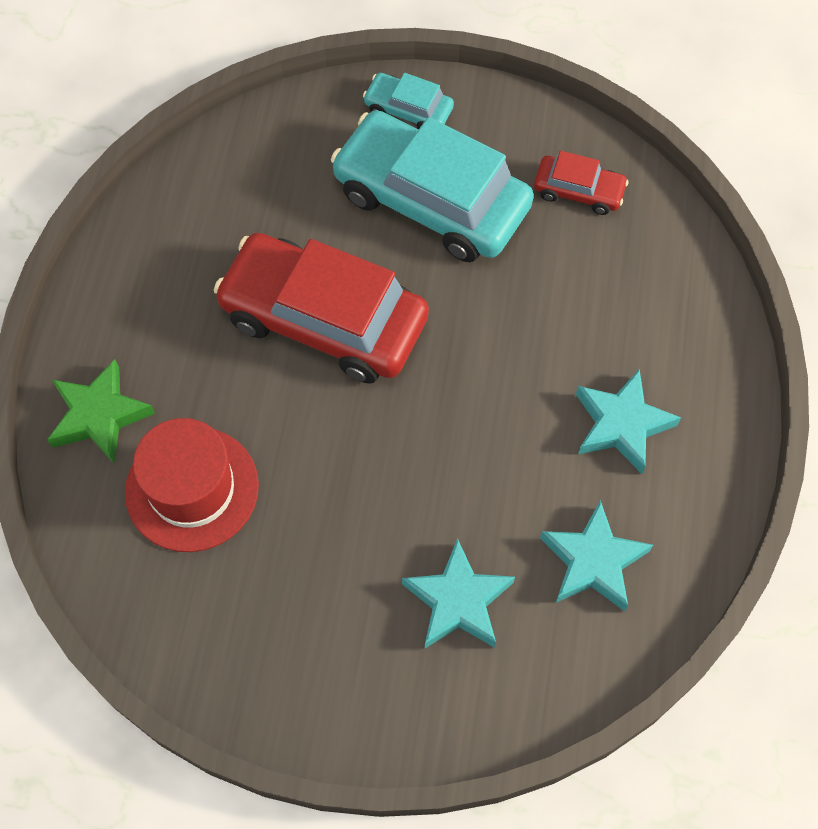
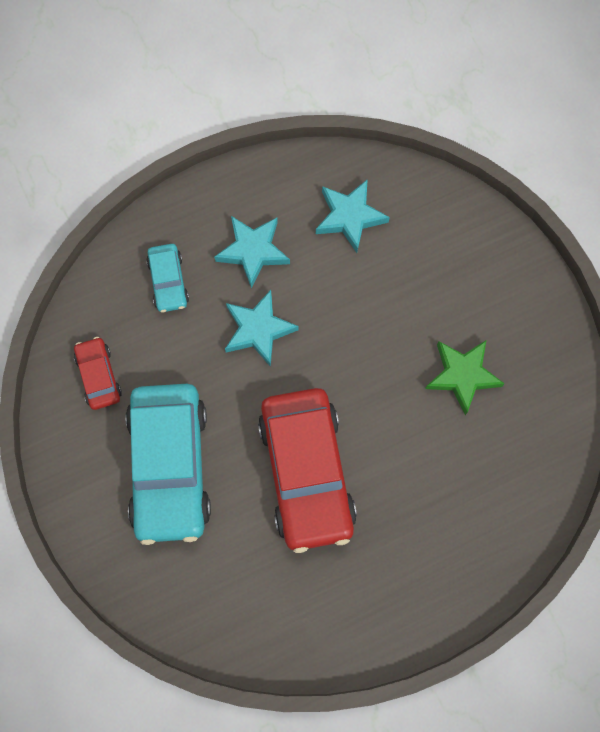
camera: 125 degrees left, 10 degrees up
green star [47,359,155,463] -> green star moved to [425,340,505,415]
red hat [125,418,259,552] -> none
turquoise car [363,73,454,129] -> turquoise car moved to [146,244,189,312]
turquoise star [402,538,515,648] -> turquoise star moved to [225,290,299,367]

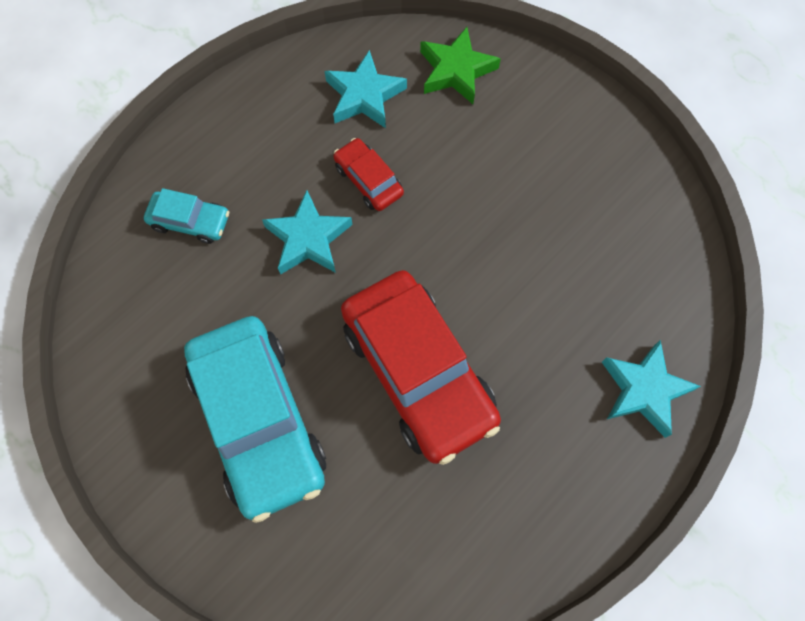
camera: 20 degrees left, 5 degrees down
red car [74,337,122,410] -> red car moved to [333,138,404,211]
turquoise car [146,244,189,312] -> turquoise car turned 45 degrees counterclockwise [144,188,229,244]
turquoise star [214,216,290,289] -> turquoise star moved to [602,340,701,438]
green star [425,340,505,415] -> green star moved to [420,27,501,104]

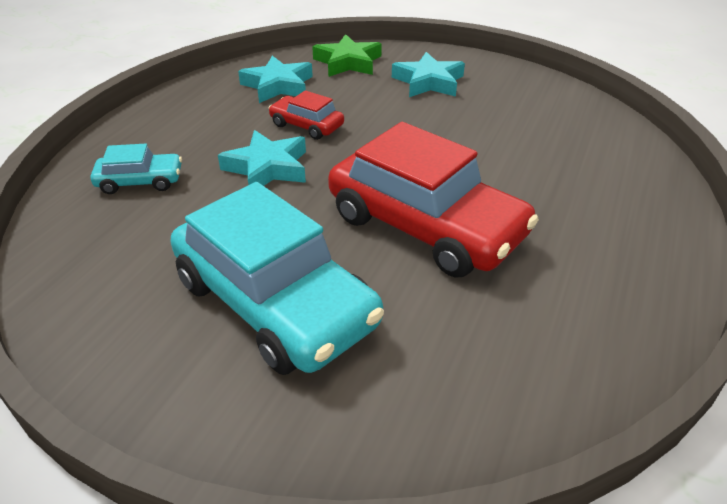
camera: 20 degrees left, 30 degrees down
turquoise star [602,340,701,438] -> turquoise star moved to [392,52,465,97]

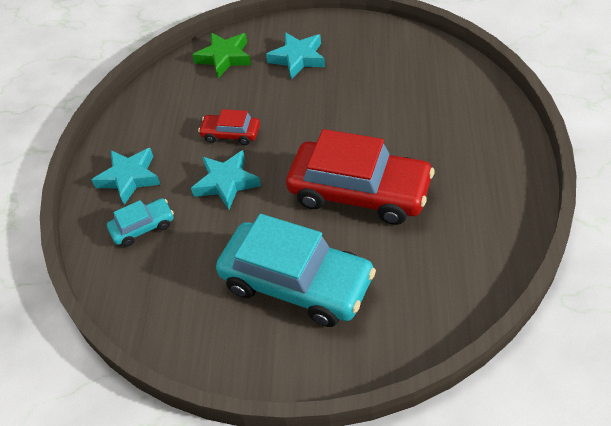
camera: 15 degrees left, 10 degrees up
turquoise star [238,56,313,103] -> turquoise star moved to [92,148,161,205]

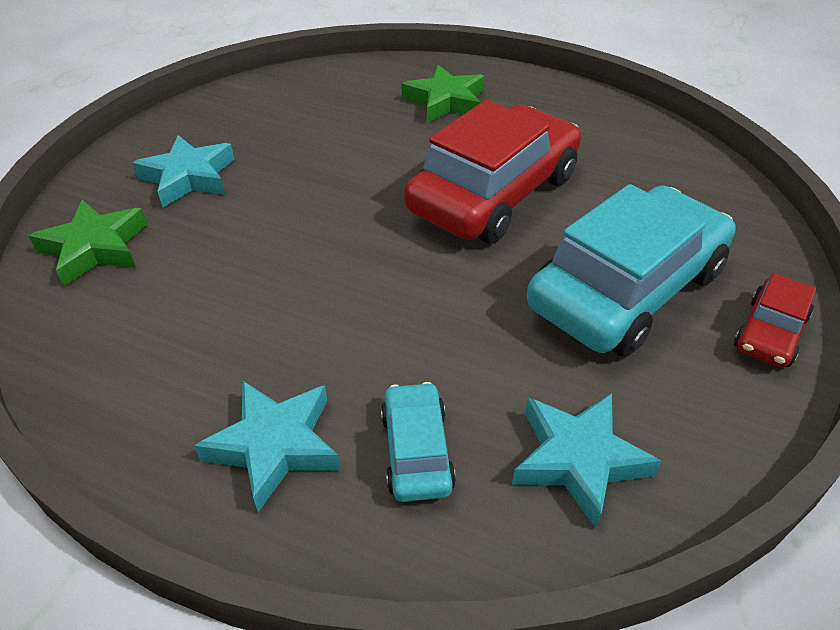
camera: 75 degrees left, 5 degrees down
turquoise star [191,150,261,210] -> turquoise star moved to [512,393,661,528]
red car [198,109,260,145] -> red car moved to [734,273,816,368]
none -> green star [402,65,485,123]

